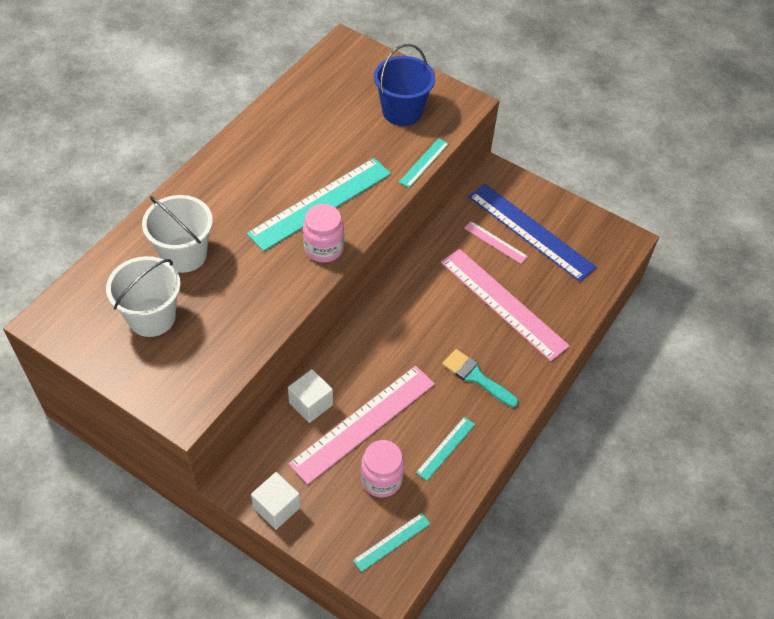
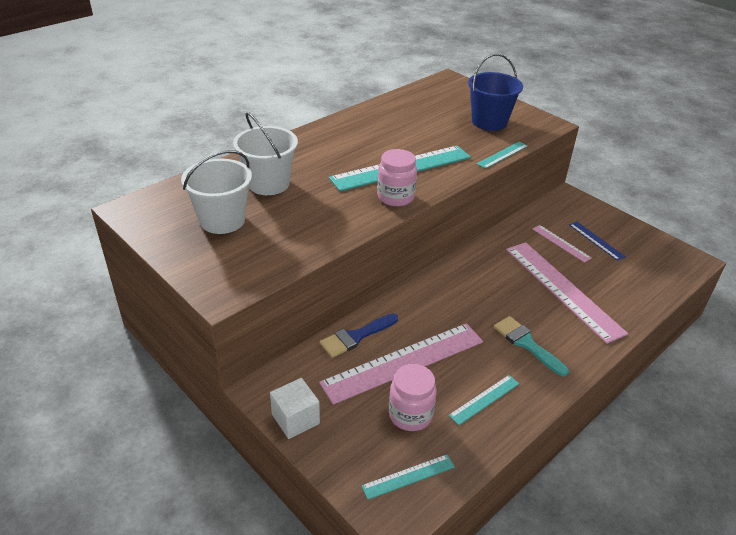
camera: 15 degrees right, 15 degrees down
white cube [288,369,333,423] -> blue brush [320,314,398,358]
blue ruler [468,184,596,282] -> blue ruler [569,222,626,261], size x0.47

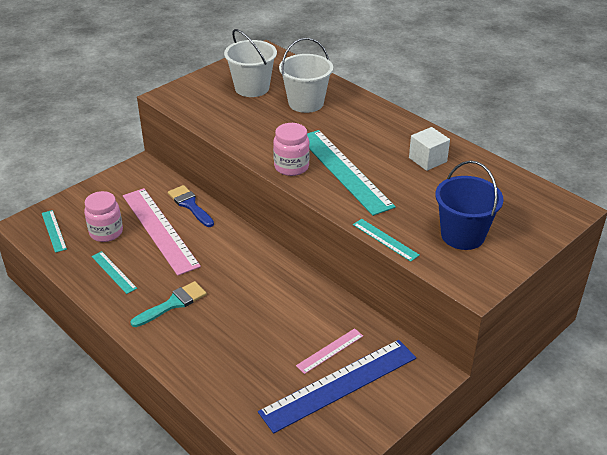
camera: 90 degrees right, 0 degrees up
white cube [270,378,320,439] -> white cube moved to [409,127,450,171]
pink ruler [506,242,628,344] -> none
blue ruler [569,222,626,261] -> blue ruler [258,340,416,433], size x2.12

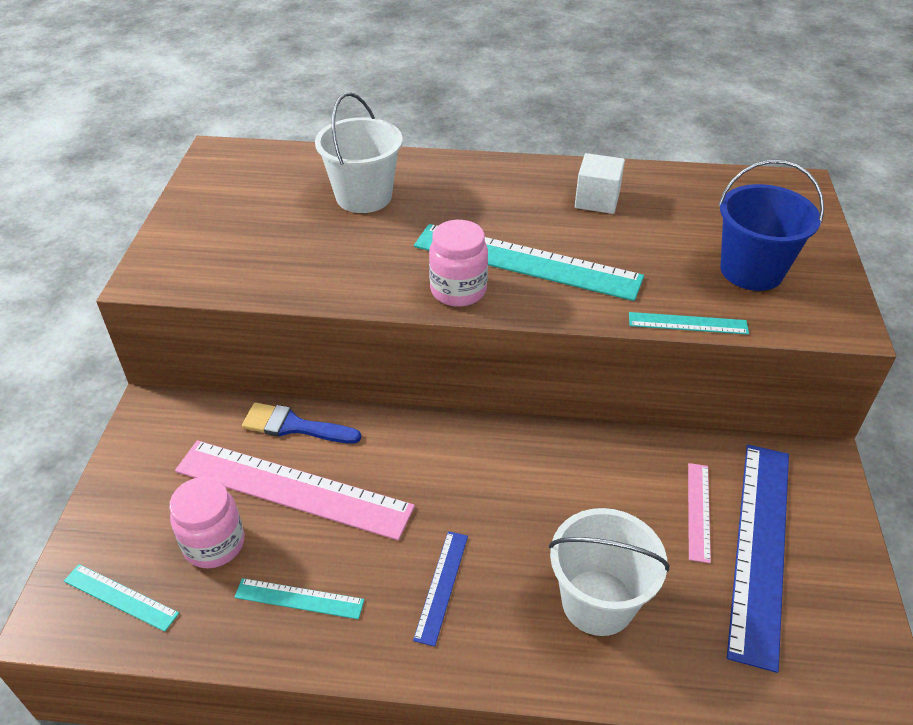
camera: 40 degrees left, 5 degrees up
turquoise brush [130,281,207,327] -> blue ruler [413,531,468,647]
white bucket [224,29,277,97] -> white bucket moved to [549,508,670,636]

